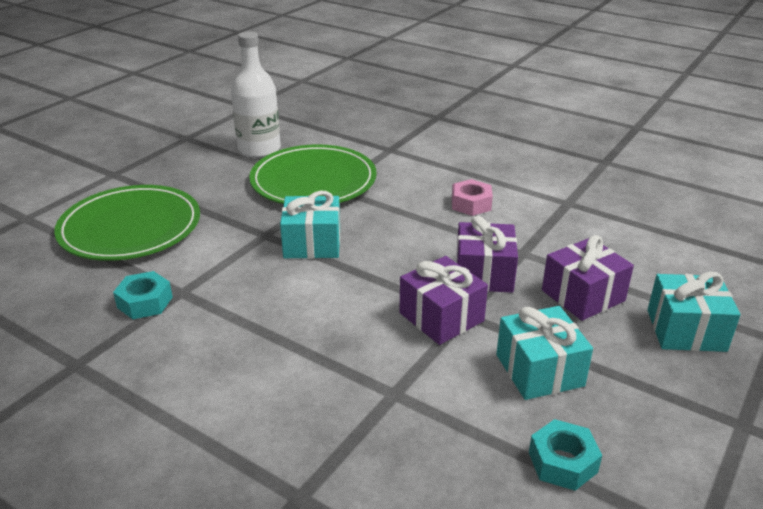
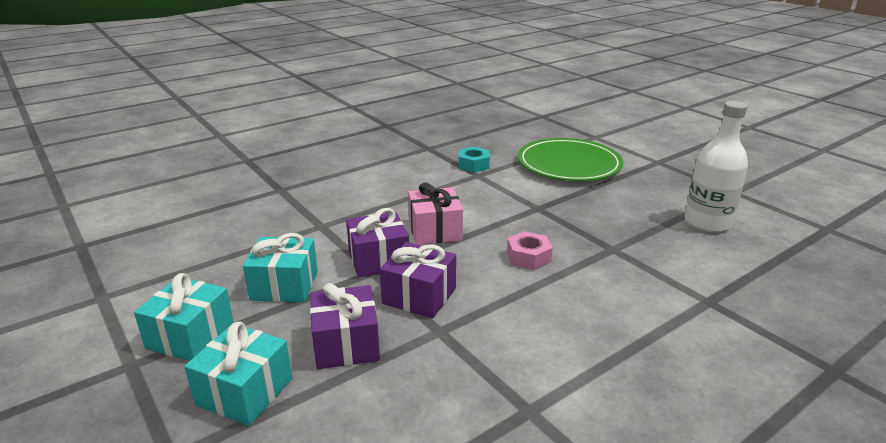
camera: 110 degrees right, 5 degrees down
green plate [249,144,377,204] -> none
turquoise gift [280,191,340,259] -> turquoise gift moved to [134,273,234,361]
pink nut [452,179,493,216] -> pink nut moved to [507,231,553,270]
turquoise nut [529,419,602,491] -> none
none -> pink gift [408,182,463,245]

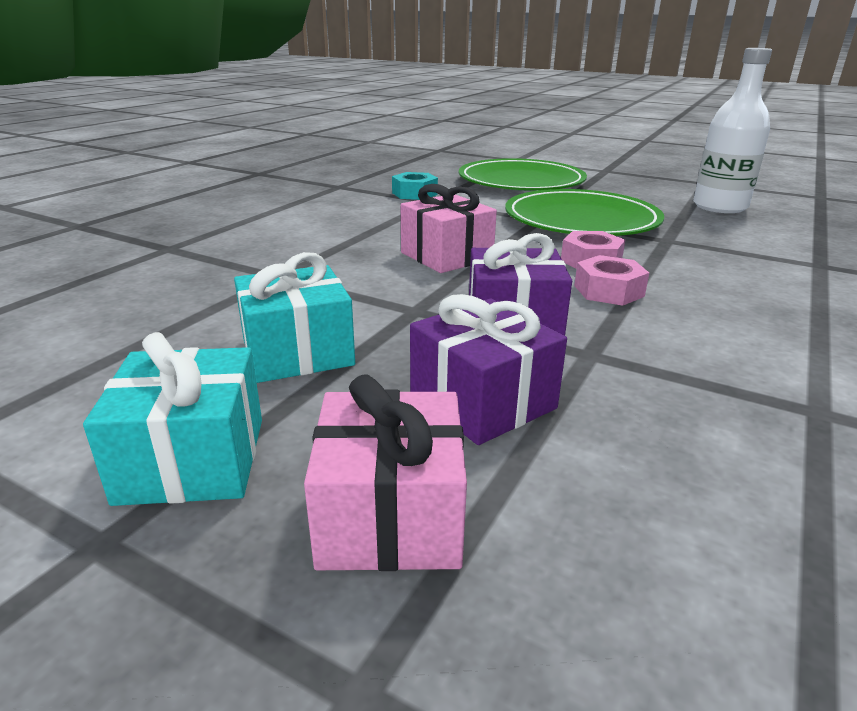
camera: 25 degrees left, 0 degrees up
turquoise gift [184,322,292,426] -> pink gift [304,375,467,571]
purple gift [346,208,409,277] -> none
none -> green plate [505,189,664,236]
none -> pink nut [574,255,649,306]

